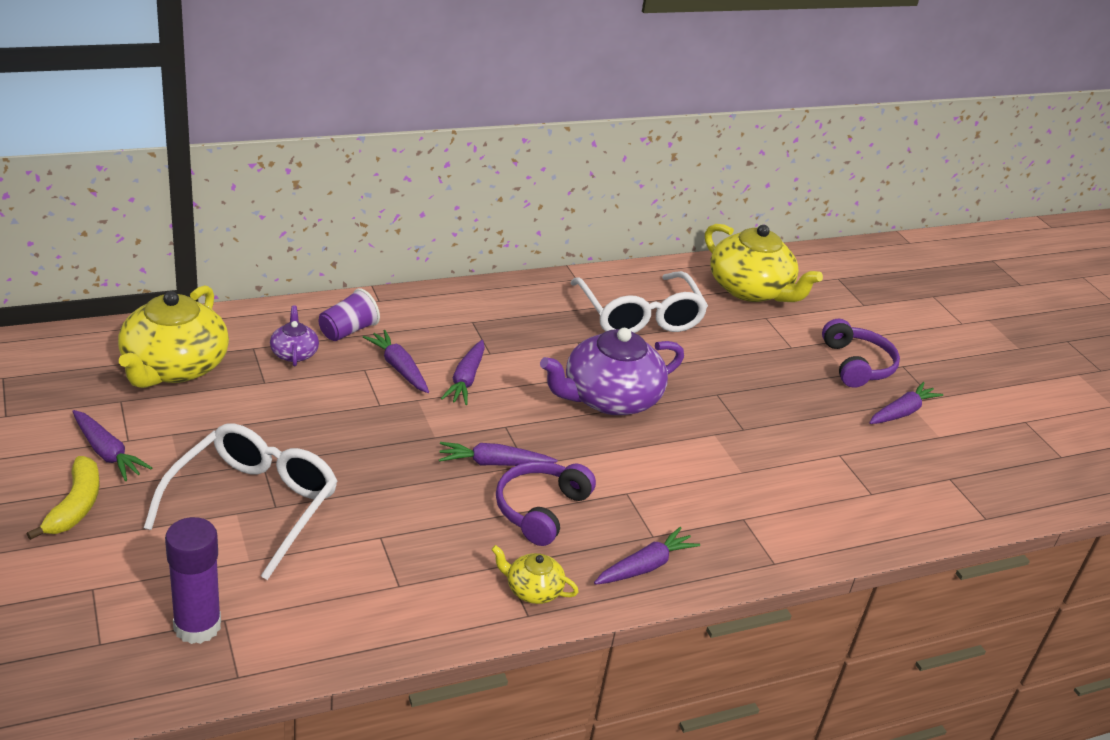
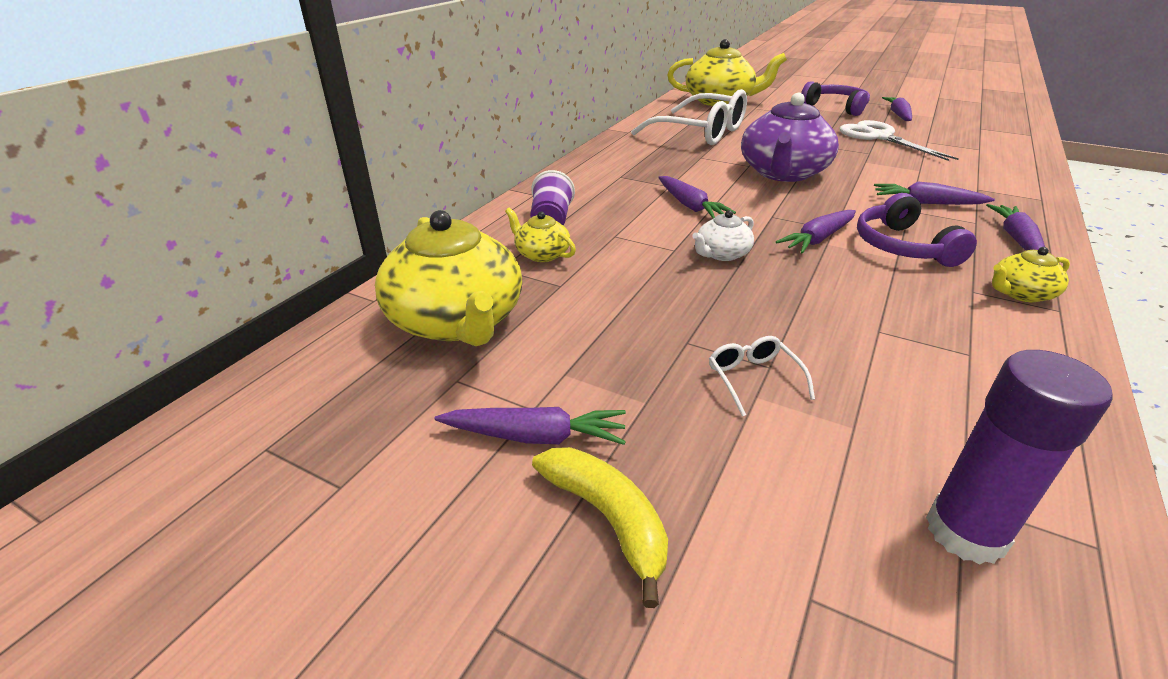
camera: 35 degrees left, 0 degrees up
white glasses [144,423,338,580] -> white glasses [709,336,815,416], size x0.42
purple teapot [270,305,319,366] -> yellow teapot [505,208,576,262]
purple carrot [363,330,429,393] -> purple carrot moved to [874,181,995,205]
none -> white teapot [692,210,754,261]
none -> white scissors [840,120,959,161]

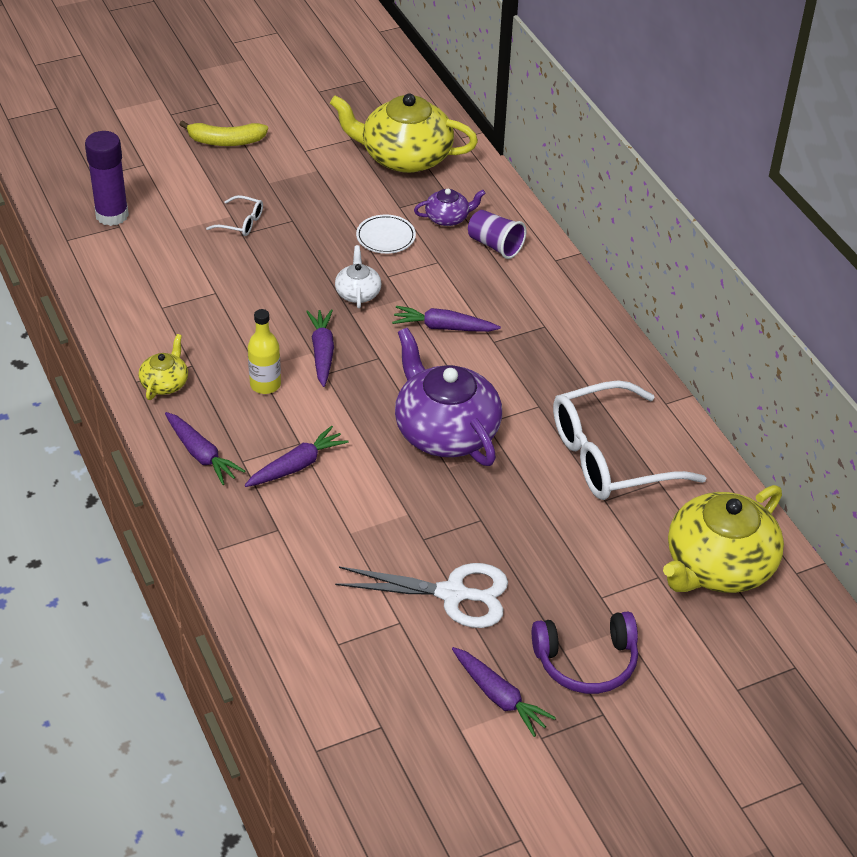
camera: 125 degrees right, 10 degrees up
purple carrot [434,407,626,445] -> none
yellow teapot [505,208,576,262] -> purple teapot [414,189,486,226]
purple headphones [857,193,977,267] -> yellow bottle [248,309,281,394]
none -> white plate [356,214,416,254]

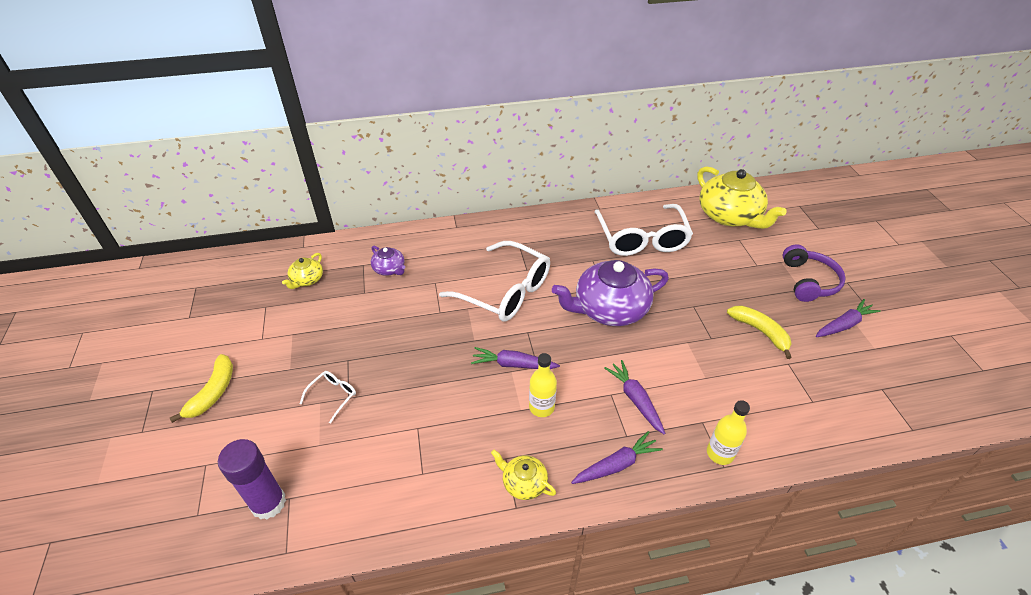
camera: 75 degrees left, 0 degrees up
yellow teapot [330,93,478,173] -> yellow teapot [282,253,323,289], size x0.47
white teapot [335,245,382,309] -> none
white scissors [335,563,508,628] -> yellow banana [727,305,792,359]
white plate [356,214,416,254] -> none
purple carrot [392,306,501,332] -> white glasses [439,241,550,322]
purple teapot [414,189,486,226] -> purple teapot turned 135 degrees clockwise [371,246,405,276]
purple cup [468,210,526,259] -> none
none -> yellow bottle [707,400,750,465]

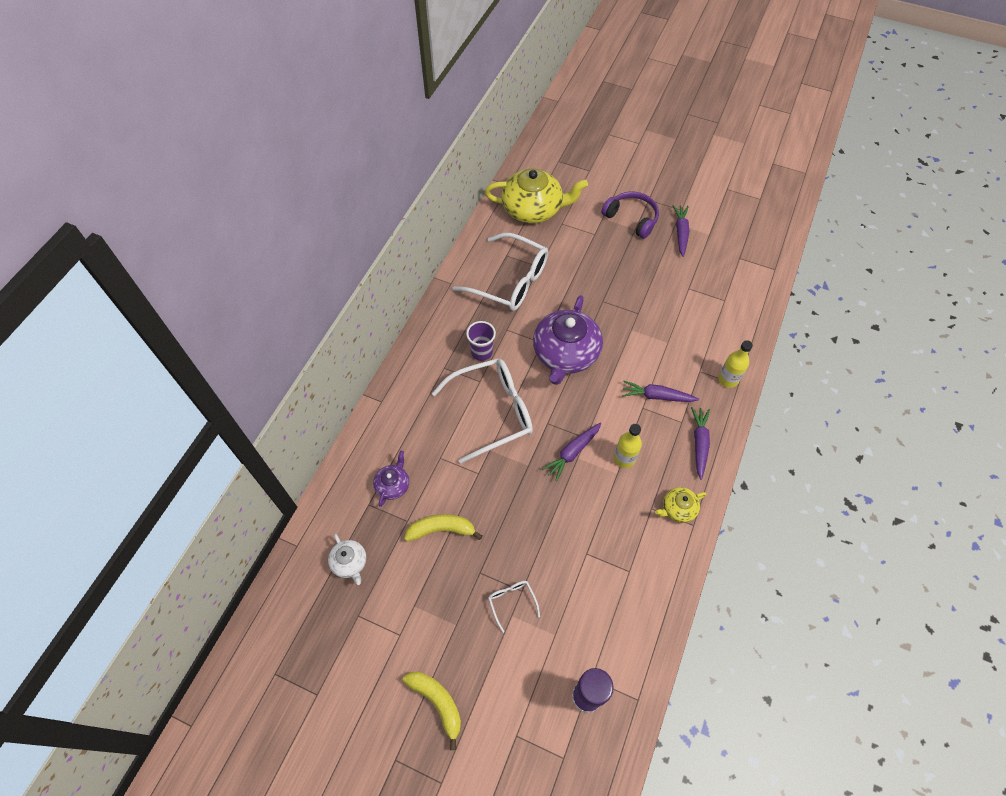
camera: 55 degrees left, 15 degrees up
yellow teapot [282,253,323,289] -> white teapot [328,534,366,585]
purple teapot [371,246,405,276] -> purple teapot turned 60 degrees counterclockwise [373,451,409,507]
yellow banana [727,305,792,359] -> yellow banana moved to [404,514,482,541]
none -> purple cup [466,321,496,361]

